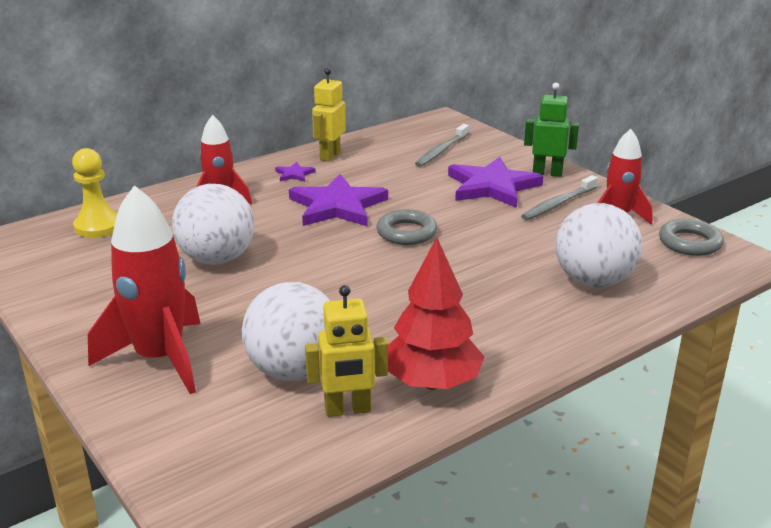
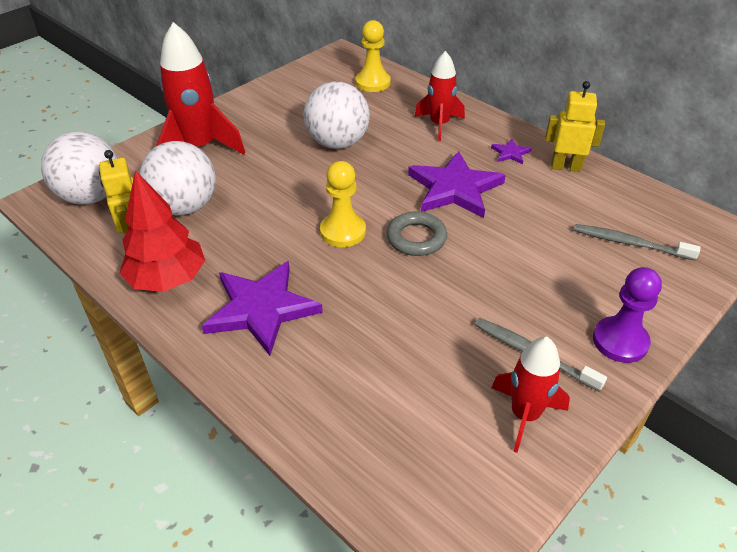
camera: 80 degrees right, 15 degrees up
purple star [448,157,543,208] -> purple star moved to [202,261,323,356]
green robot [524,83,579,177] -> purple pawn [593,267,662,363]
white ball [555,203,643,287] -> white ball moved to [41,131,117,205]
grey ring [659,219,724,256] -> none
none -> yellow pawn [320,161,366,247]

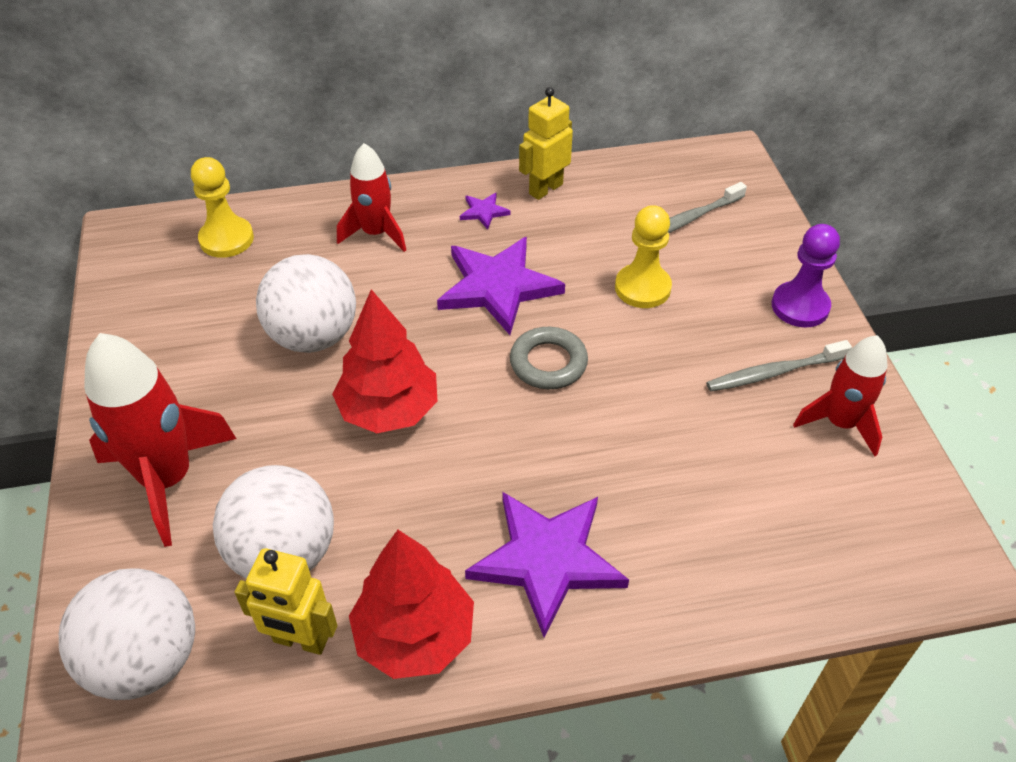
camera: 55 degrees left, 5 degrees up
yellow pawn [320,161,366,247] -> yellow pawn moved to [615,205,672,308]
none -> red tree [332,289,438,433]

